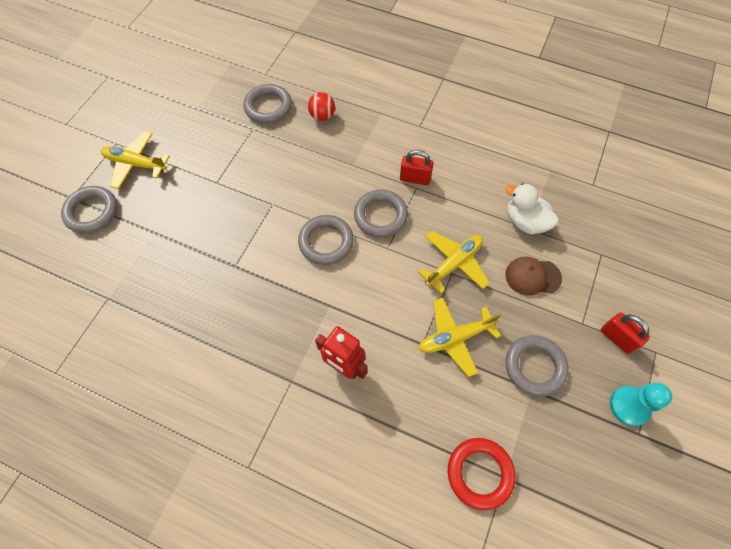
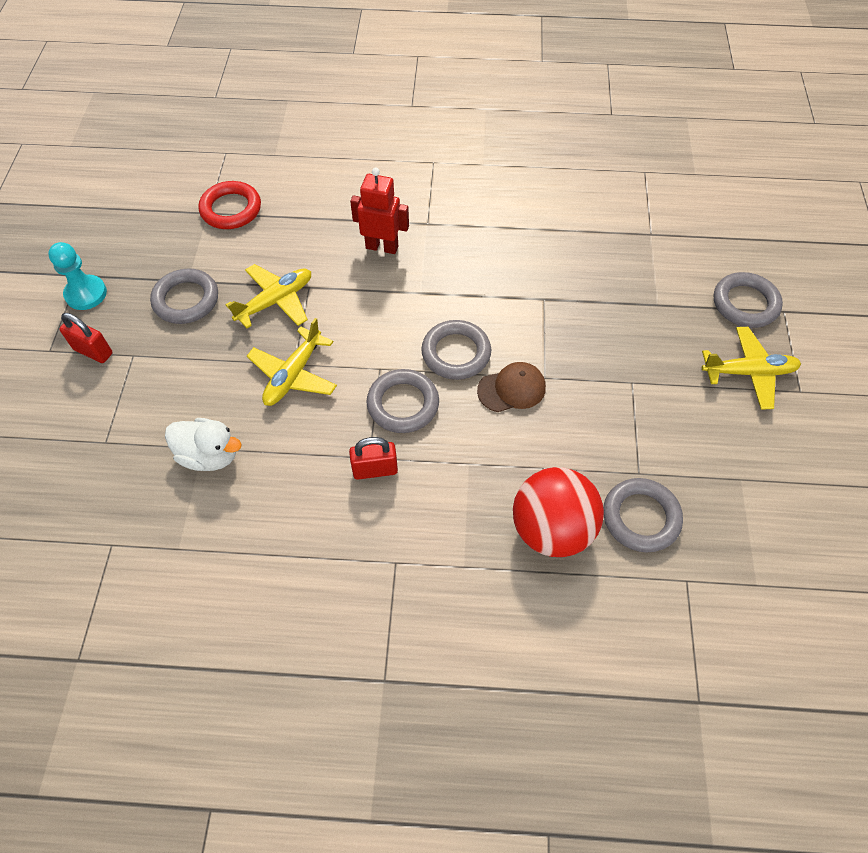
camera: 160 degrees right, 5 degrees down
red ball [308,92,335,121] -> red ball [513,467,604,557], size x1.96
brown cap [505,257,562,295] -> brown cap moved to [477,362,546,412]

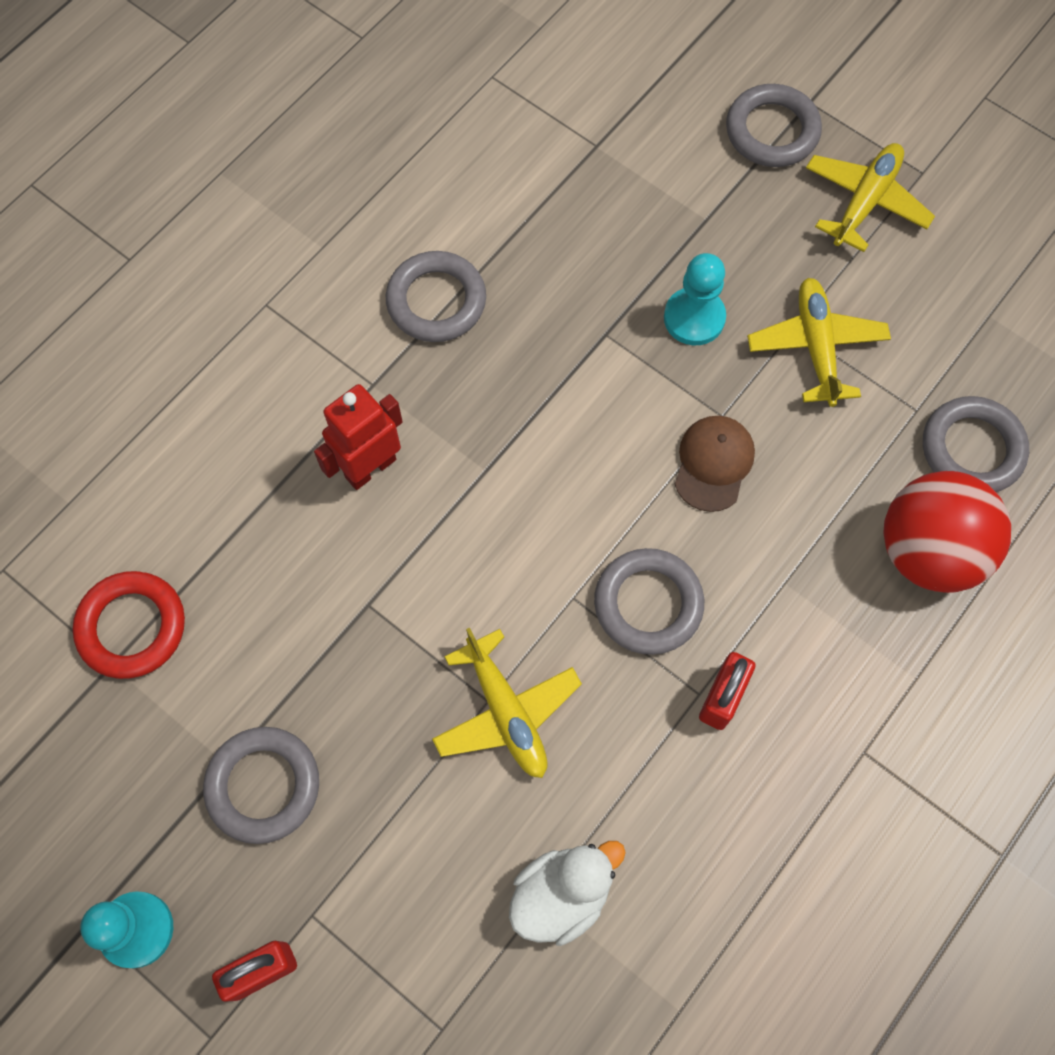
camera: 55 degrees left, 10 degrees up
yellow plane [226,264,311,328] -> yellow plane moved to [747,278,891,407]
grey ring [421,320,491,380] -> grey ring moved to [386,251,486,342]
none -> turquoise pawn [664,253,726,345]

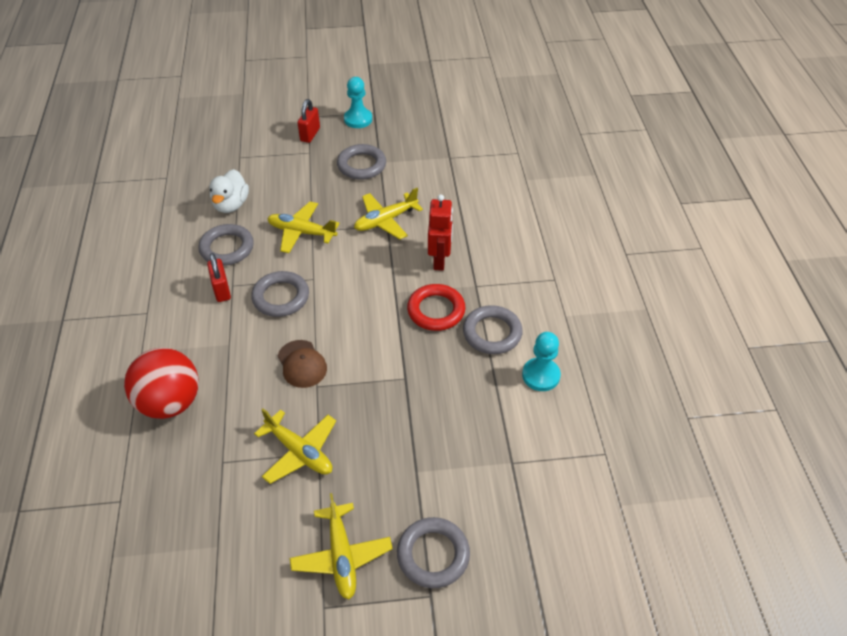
camera: 135 degrees right, 20 degrees down
red ring [73,571,185,679] -> red ring moved to [407,284,466,331]
turquoise pawn [664,253,726,345] -> turquoise pawn moved to [522,332,561,391]
grey ring [923,396,1029,492] -> grey ring moved to [198,224,254,266]
none -> yellow plane [354,188,423,239]

